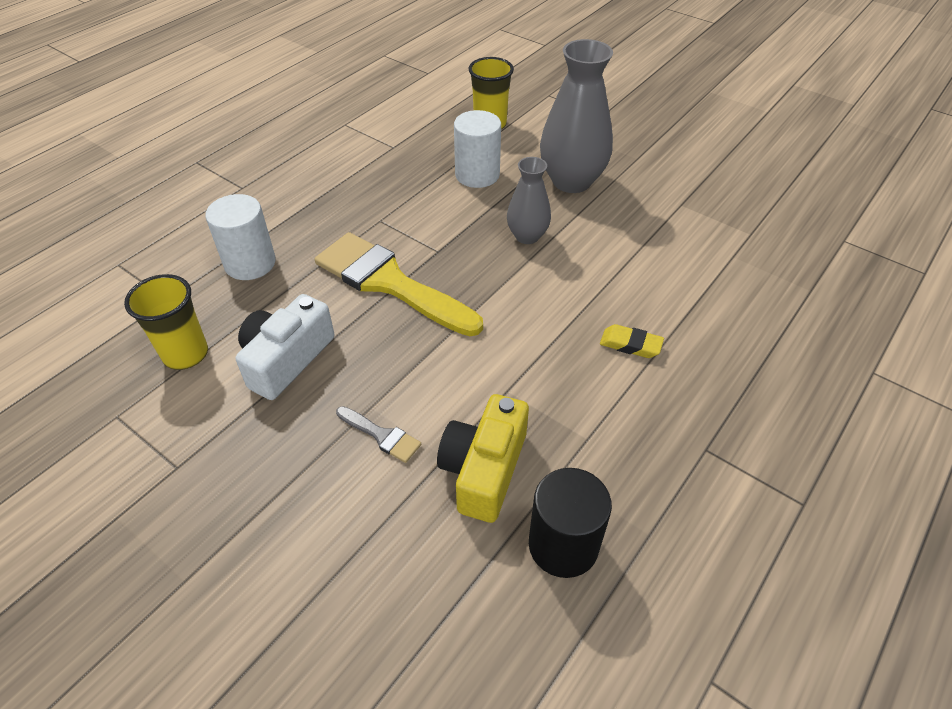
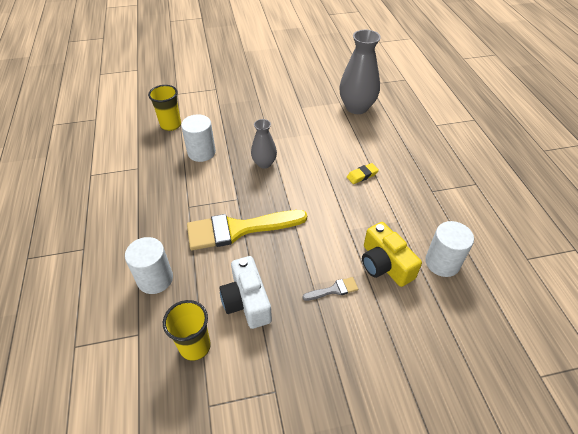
camera: 50 degrees left, 0 degrees up
black cylinder [529,468,612,578] -> white cylinder [425,221,474,277]
grey vase [540,39,613,193] -> grey vase moved to [339,30,381,114]

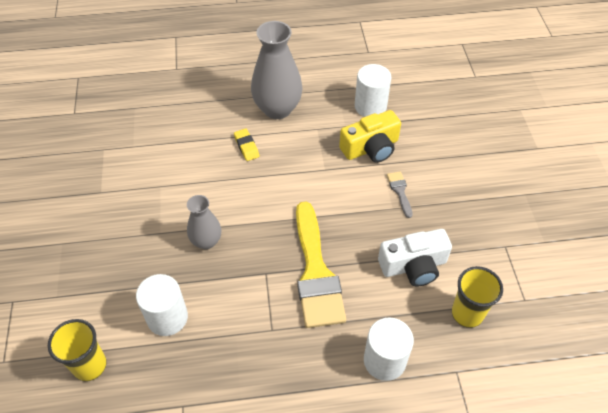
camera: 85 degrees left, 5 degrees up
grey vase [339,30,381,114] -> grey vase moved to [251,21,303,119]

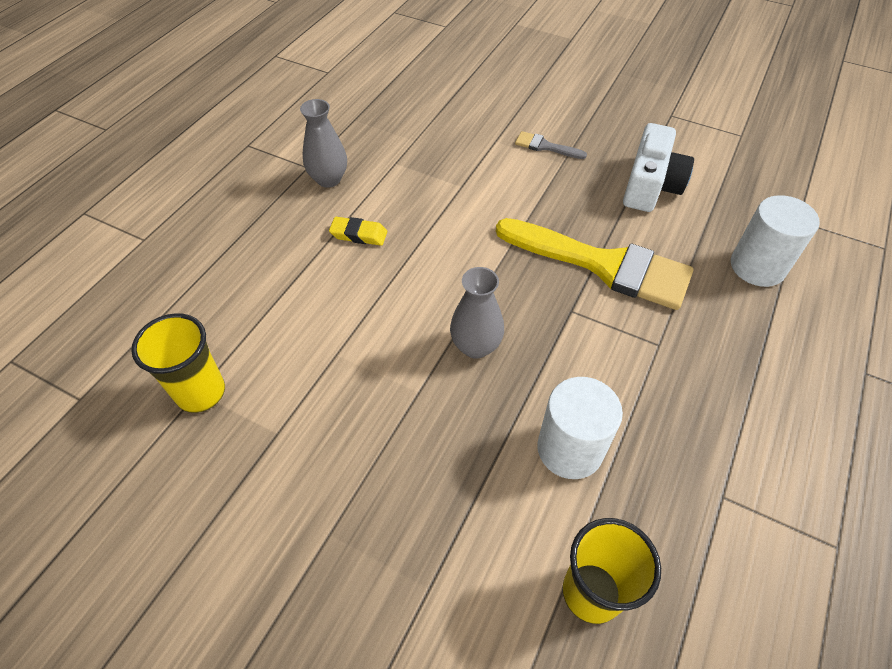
camera: 55 degrees left, 0 degrees up
grey vase [251,21,303,119] -> grey vase [300,99,347,188], size x0.58
yellow camera [339,110,401,163] -> none
white cylinder [355,64,391,117] -> none
yellow cup [452,266,503,328] -> yellow cup moved to [131,313,225,413]

